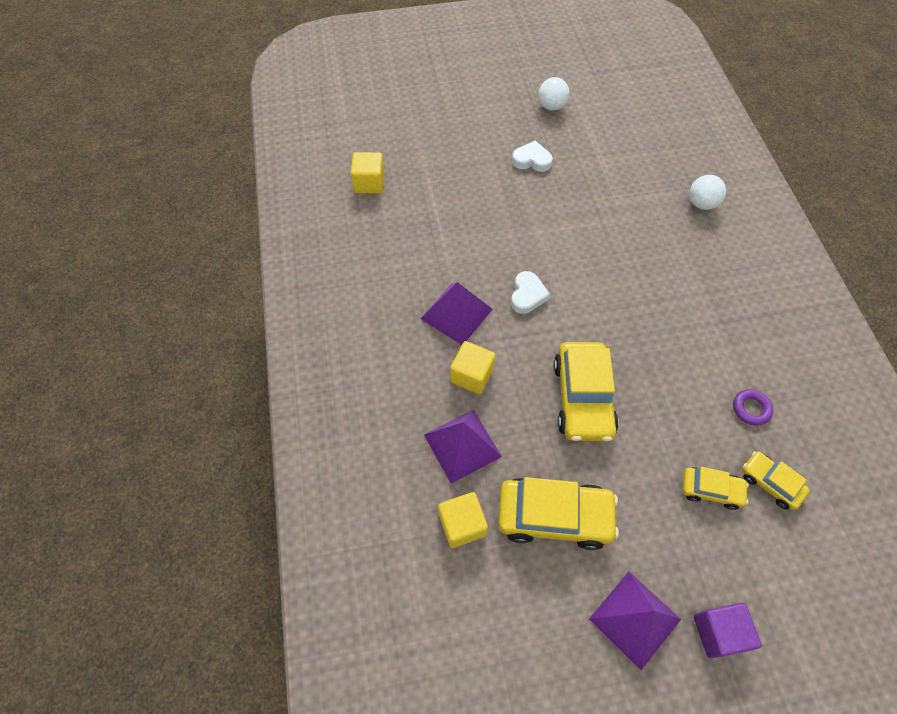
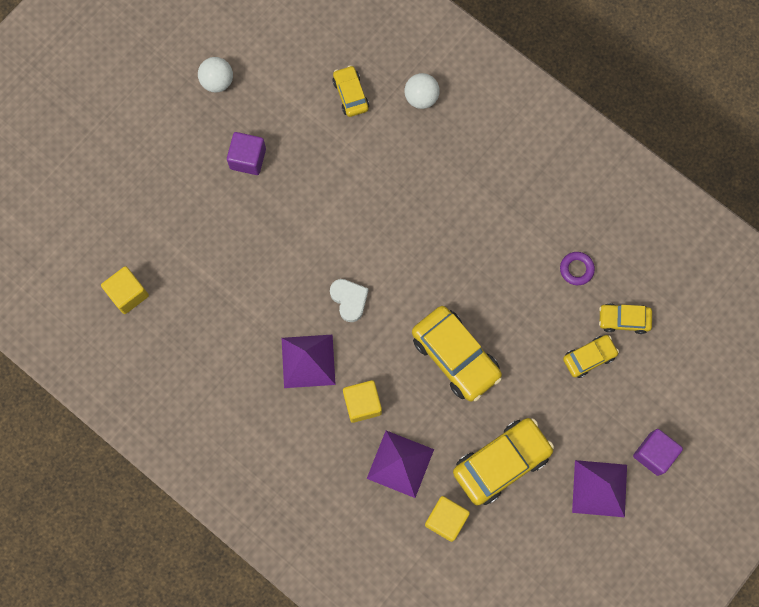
camera: 40 degrees left, 15 degrees up
white heart [512,141,553,172] -> purple cube [227,132,266,175]
none -> yellow car [333,65,369,117]

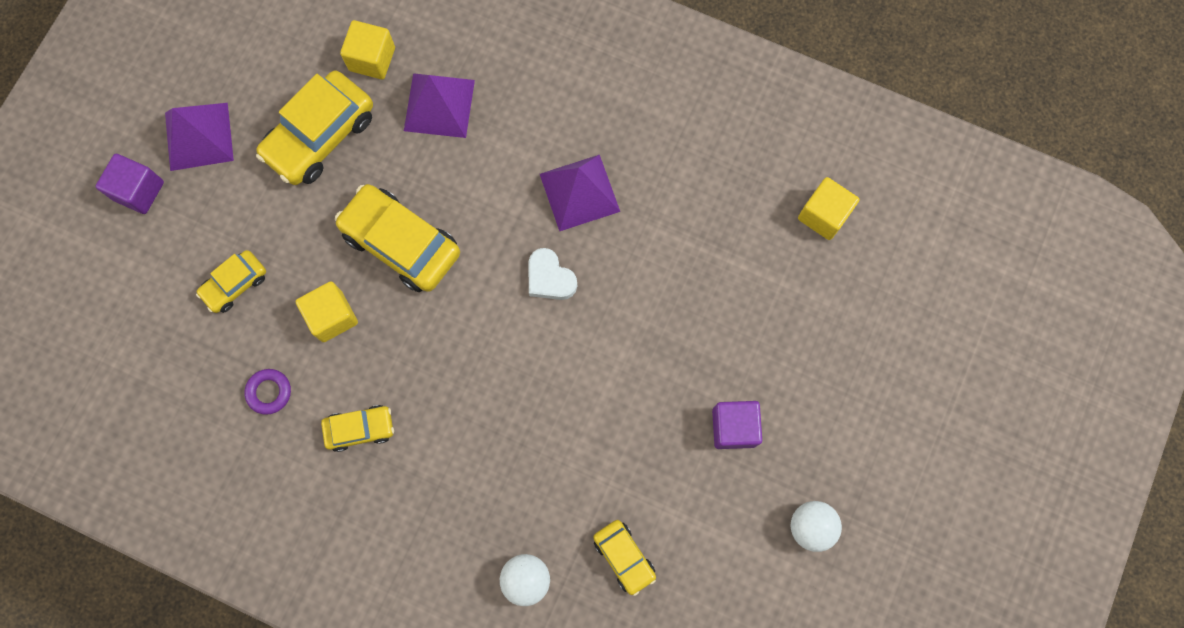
camera: 165 degrees right, 0 degrees up
yellow cube [343,380,382,423] -> yellow cube moved to [296,281,358,342]
yellow car [599,303,652,334] -> yellow car moved to [321,405,394,452]

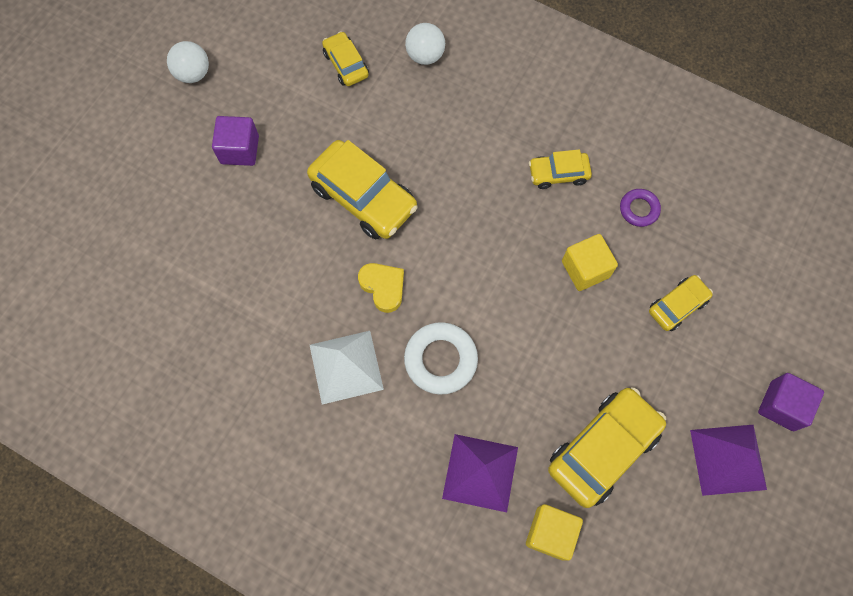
camera: 175 degrees left, 5 degrees down
yellow car [335,184,460,292] -> yellow car moved to [307,140,418,239]
white heart [528,248,577,300] -> yellow heart [358,263,404,313]
purple pyramid [540,155,620,231] -> white pyramid [310,331,384,405]
yellow cube [798,177,859,240] -> none
none -> white ring [404,322,478,394]

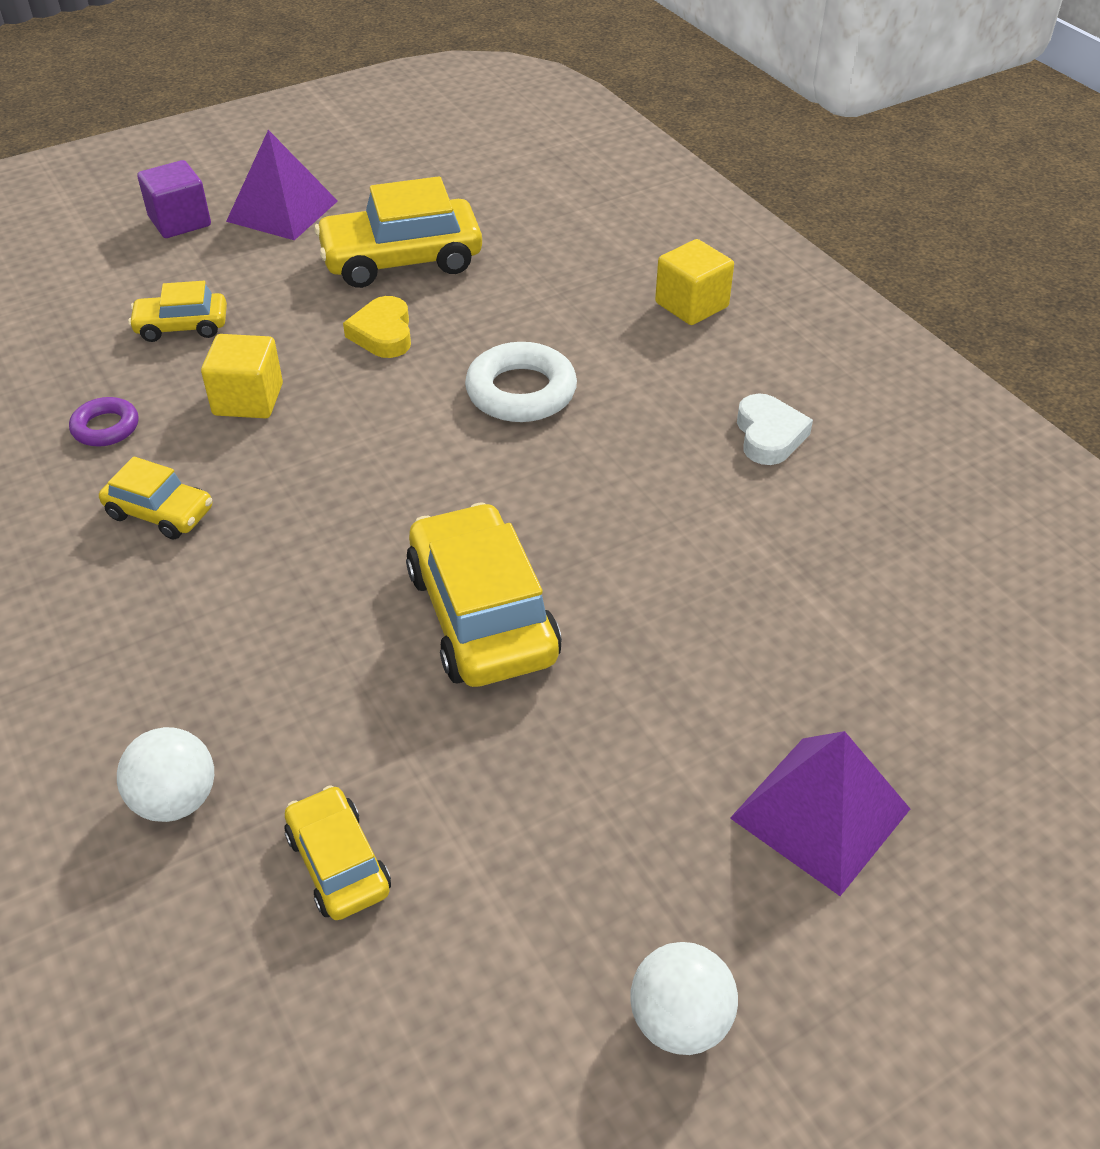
camera: 150 degrees left, 25 degrees down
purple cube [212,116,259,166] -> none
white pyramid [310,331,384,405] -> none
yellow car [322,31,369,86] -> yellow car turned 150 degrees clockwise [285,785,391,920]
yellow heart [358,263,404,313] -> yellow heart moved to [343,296,411,358]
purple pyramid [442,434,518,512] -> purple pyramid moved to [730,731,910,896]
yellow cube [526,504,583,560] -> yellow cube moved to [655,239,734,325]
none -> white heart [737,393,813,465]

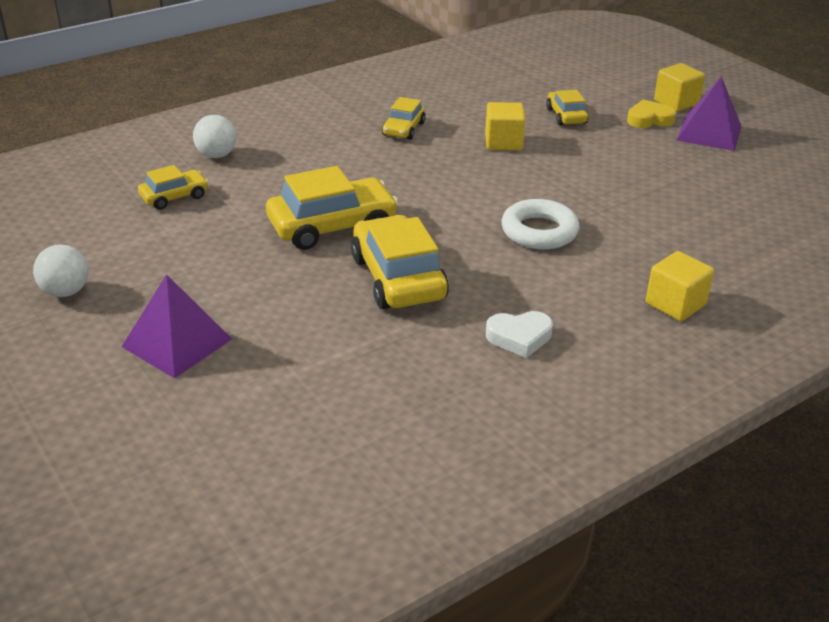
camera: 85 degrees right, 10 degrees down
purple ring [69,397,139,447] -> none
purple cube [137,160,211,238] -> yellow cube [654,63,705,112]
yellow car [314,176,482,288] -> yellow car moved to [351,215,449,309]
yellow heart [343,296,411,358] -> yellow heart moved to [627,99,677,128]

